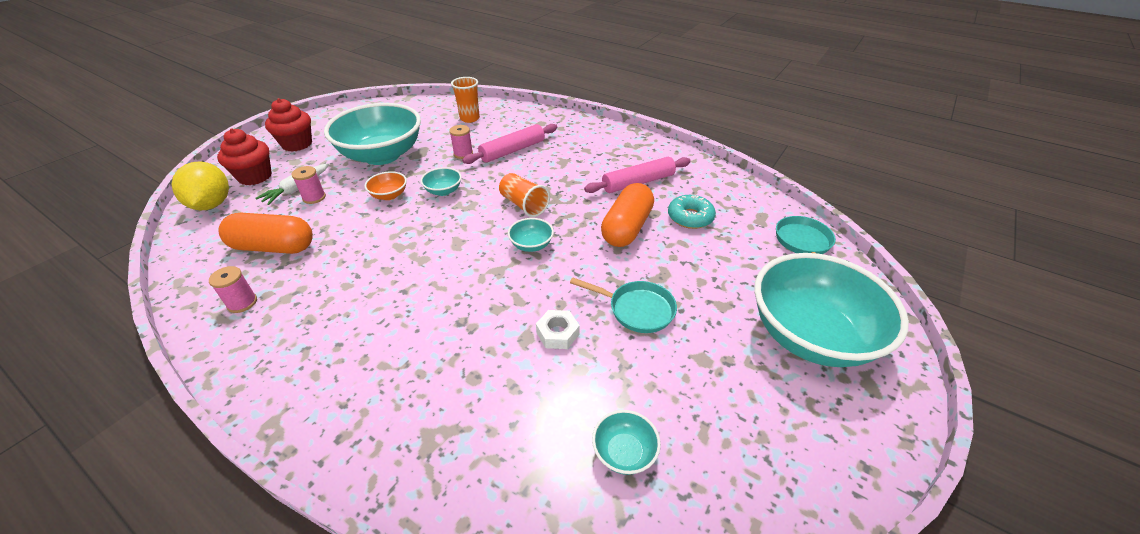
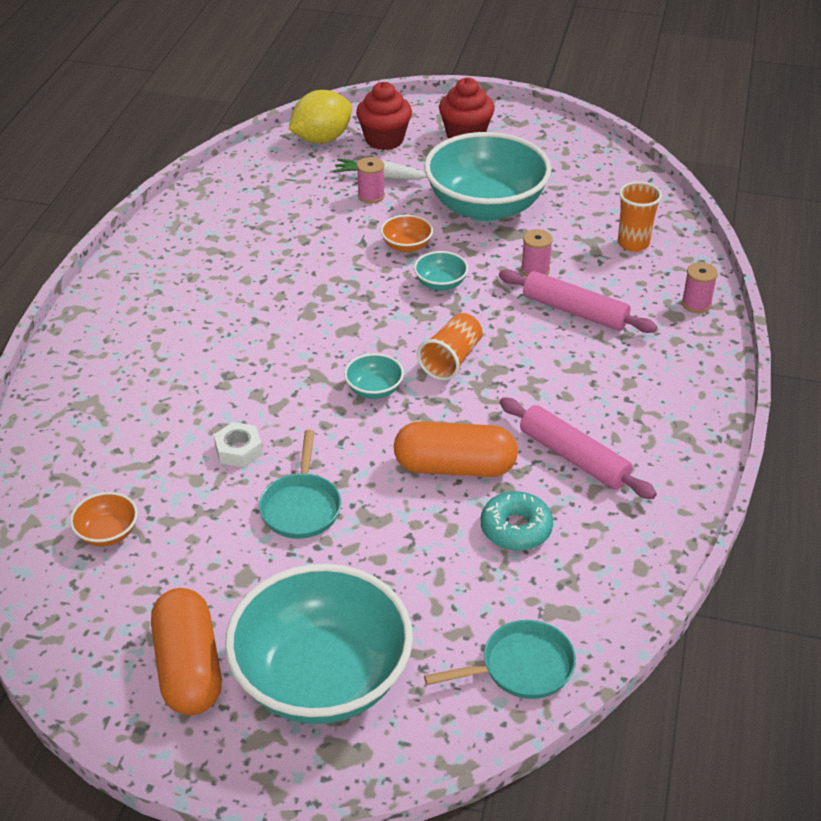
camera: 70 degrees right, 0 degrees up
pink spool [209,266,257,313] -> pink spool moved to [681,262,718,313]
orange capsule [218,213,313,254] -> orange capsule moved to [151,588,222,715]
turquoise bowl [592,410,661,475] -> orange bowl [70,492,138,547]

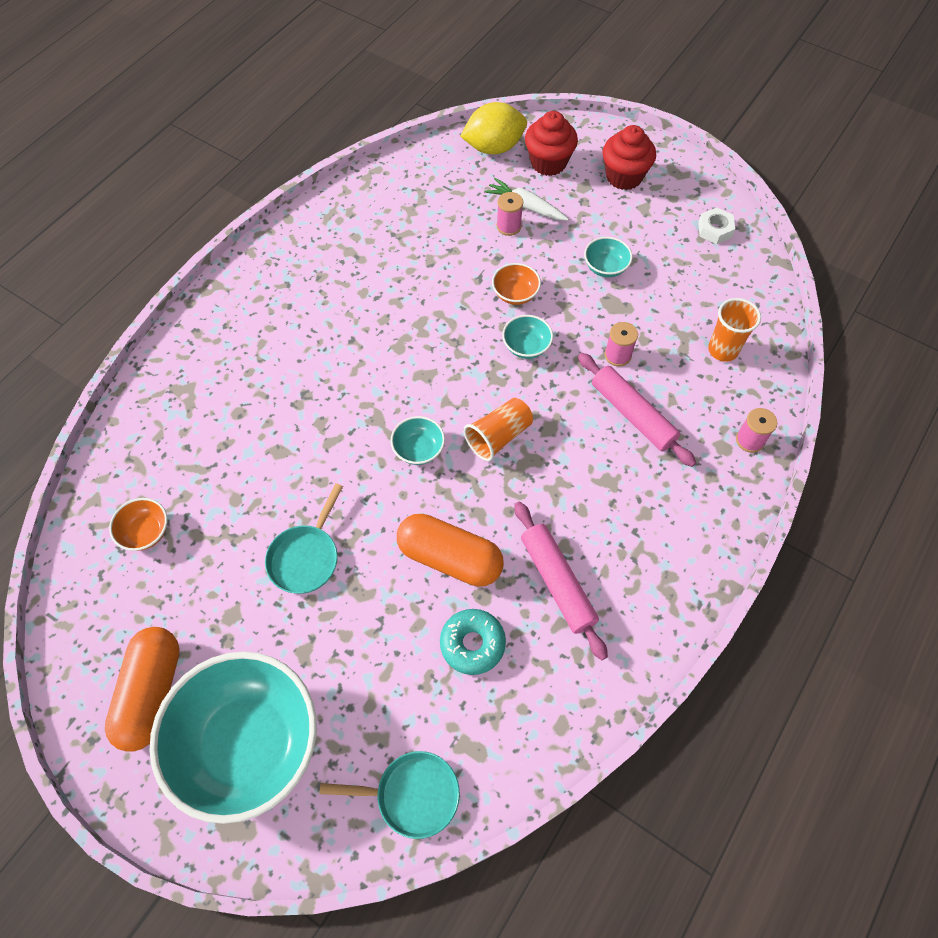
camera: 20 degrees right, 20 degrees up
white nut [214,422,263,467] -> white nut moved to [698,208,735,244]
turquoise bowl [424,132,552,221] -> turquoise bowl [584,237,633,277], size x0.41

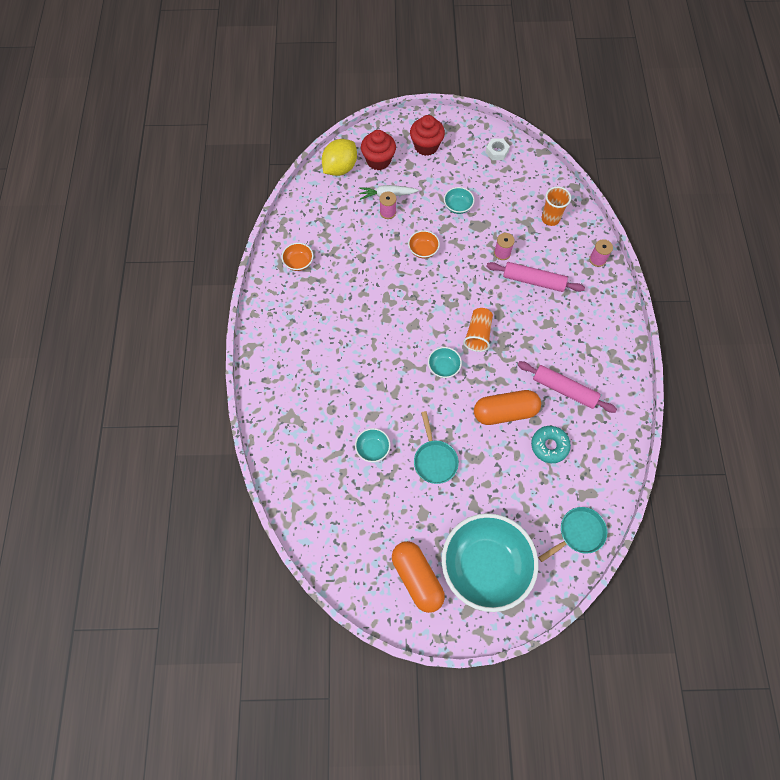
camera: 35 degrees left, 5 degrees up
orange bowl [109,498,168,551] -> orange bowl moved to [281,243,313,271]
turquoise bowl [502,315,553,359] -> turquoise bowl moved to [355,428,391,462]

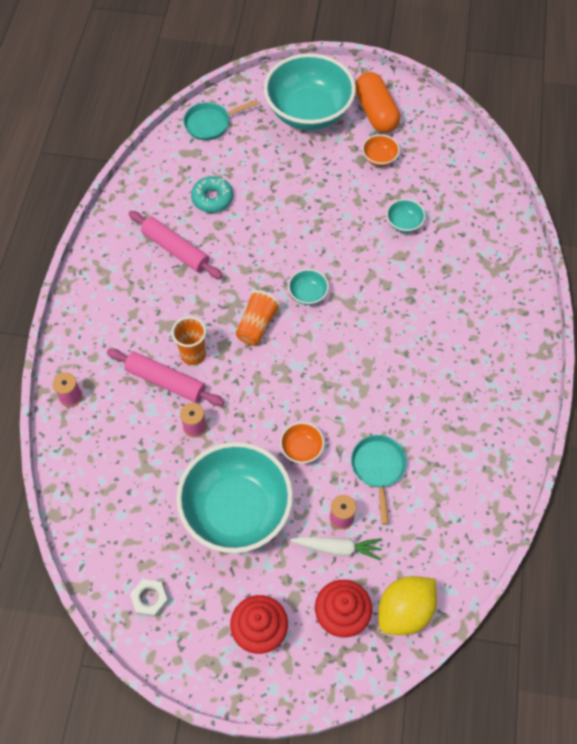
camera: 170 degrees left, 5 degrees down
orange bowl [281,243,313,271] -> orange bowl moved to [362,134,400,166]
turquoise pan [414,411,459,484] -> turquoise pan moved to [351,435,407,525]
turquoise bowl [444,187,475,214] -> turquoise bowl [176,442,293,553], size x2.47
orange capsule [474,390,541,425] -> none
orange cup [542,186,571,226] -> orange cup moved to [171,316,206,365]

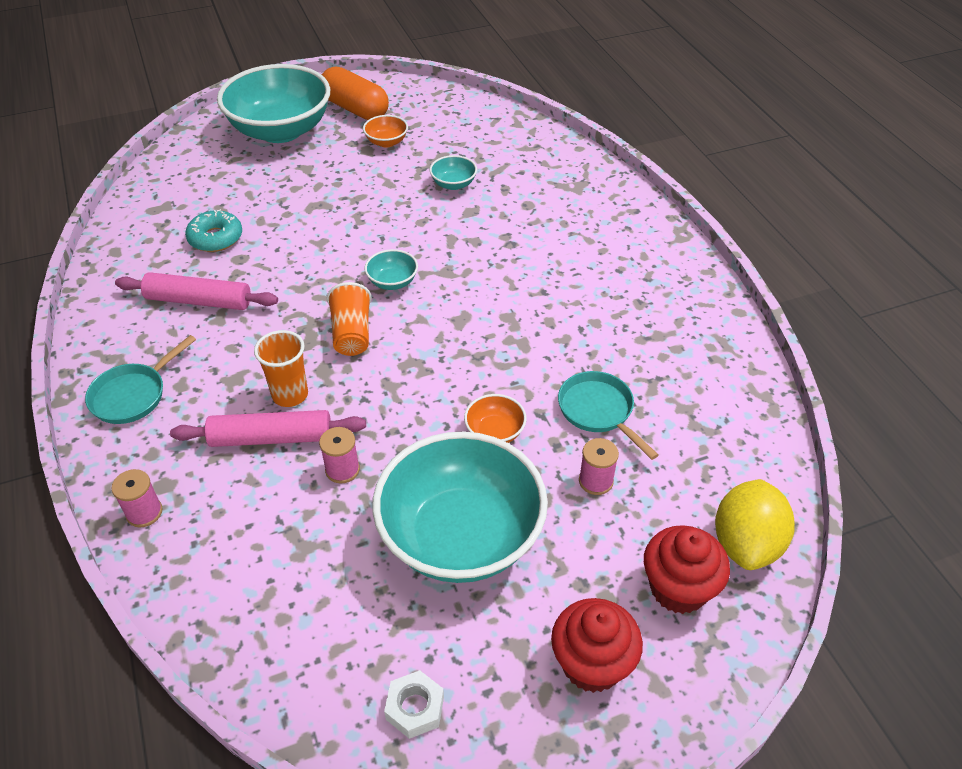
camera: 30 degrees left, 15 degrees down
turquoise pan [183,100,258,140] -> turquoise pan moved to [85,335,196,424]
white carrot [290,537,382,561] -> none

